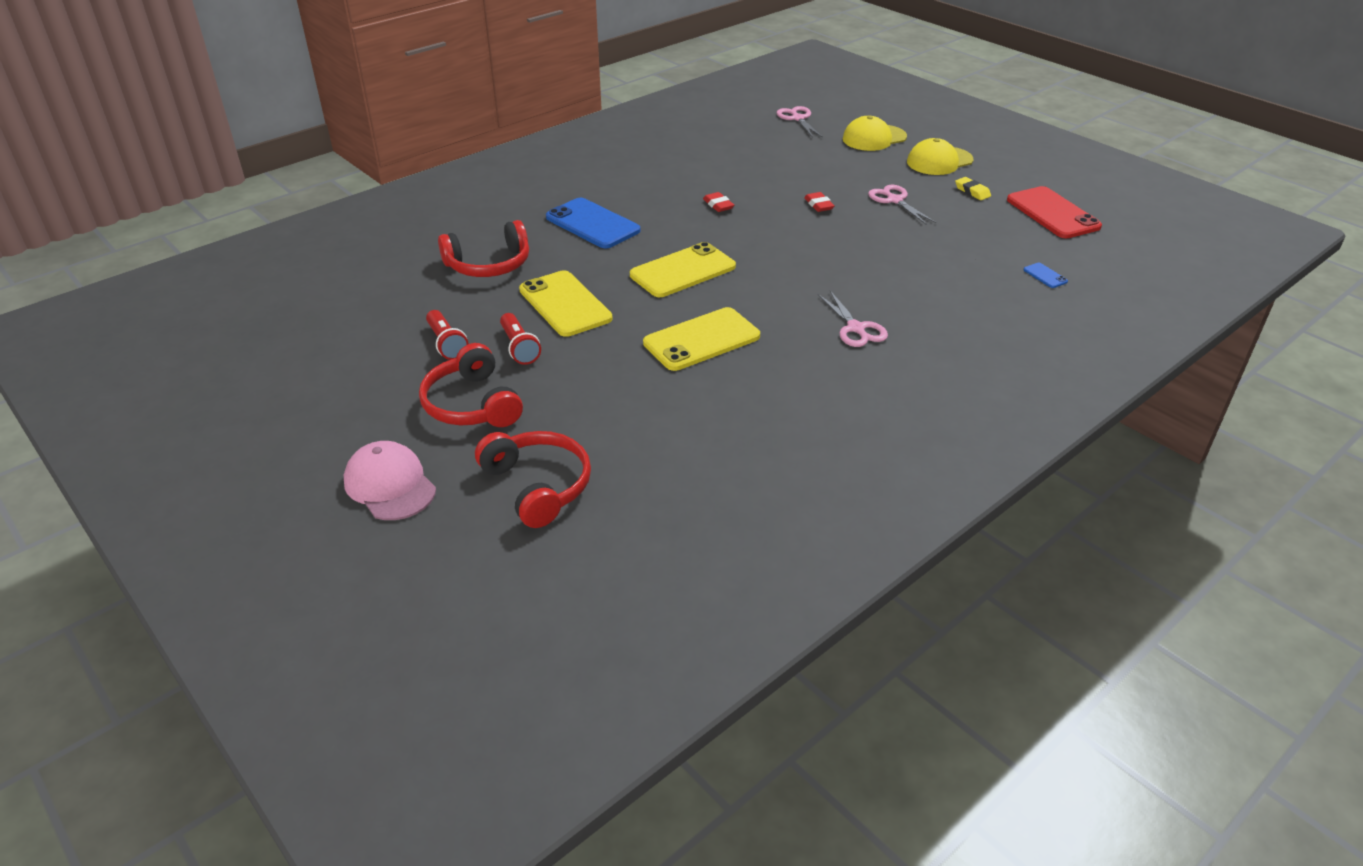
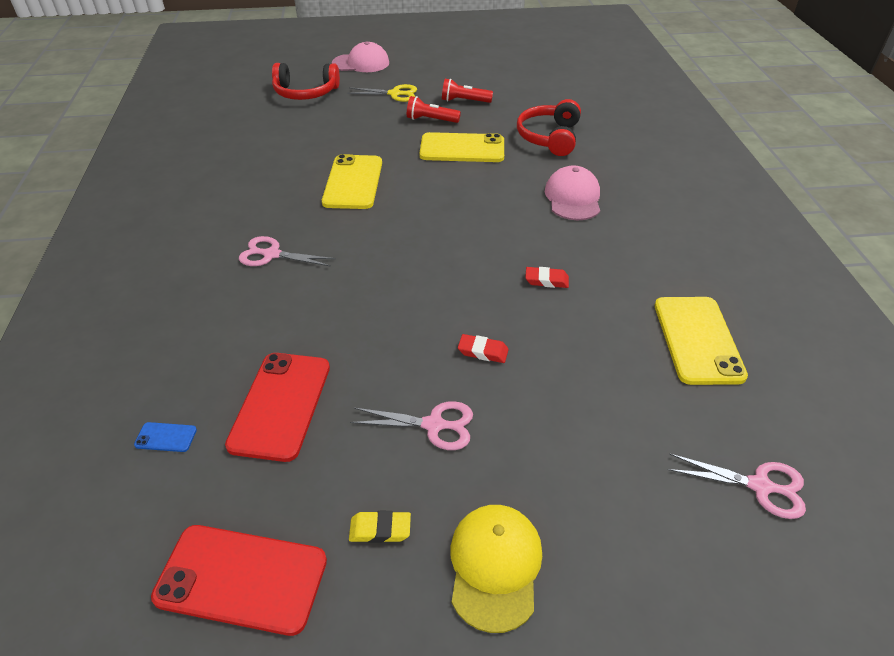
camera: 125 degrees right, 5 degrees up
red headphones [419,343,523,427] -> yellow scissors [347,84,417,102]
blue phone [546,198,640,248] -> pink cap [545,165,600,220]
yellow phone [630,242,736,297] -> yellow phone moved to [655,297,748,385]
yellow cap [843,116,907,151] -> none
none -> red phone [225,353,330,462]

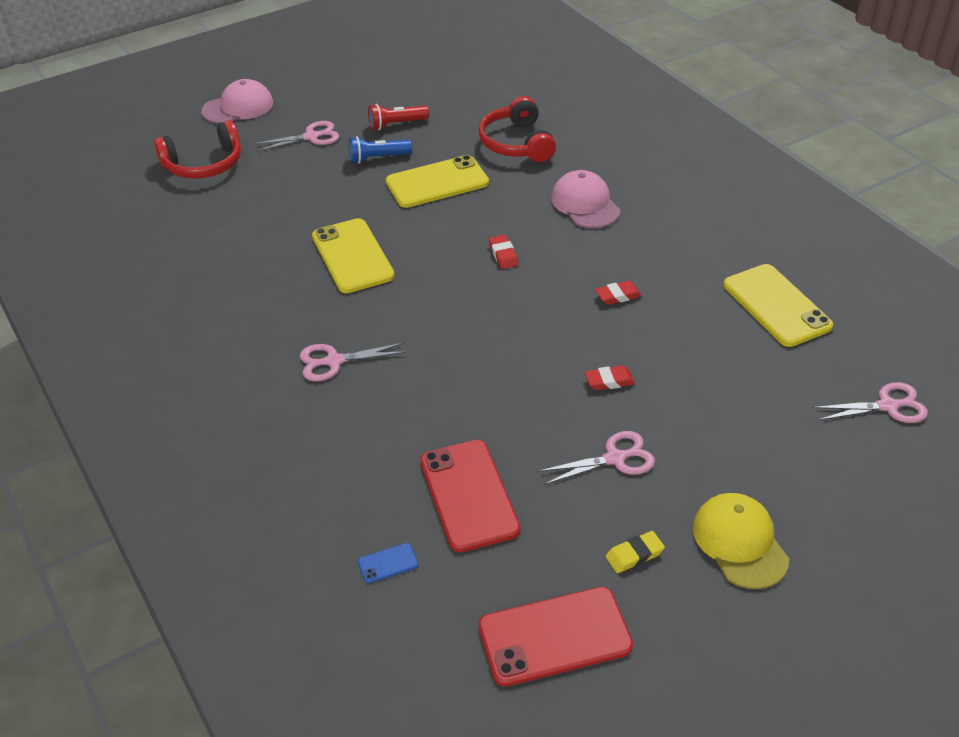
camera: 25 degrees left, 0 degrees up
yellow scissors [347,84,417,102] -> pink scissors [253,121,339,152]
red flashlight [407,96,461,123] -> blue flashlight [349,136,412,164]
none -> red eraser [489,235,519,269]

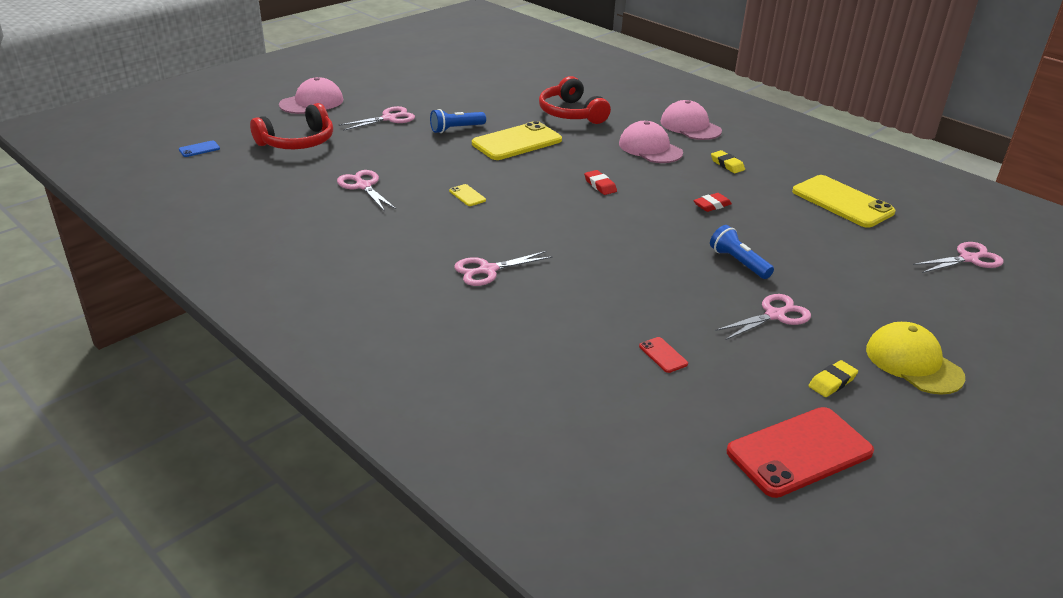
camera: 15 degrees left, 10 degrees down
yellow phone [312,218,395,293] -> yellow phone [449,184,486,206], size x0.41
blue phone [358,543,418,583] -> blue phone moved to [179,140,220,157]
red flashlight [368,104,429,130] -> none
red phone [420,440,520,552] -> red phone [639,337,688,373], size x0.41
red eraser [585,366,635,390] -> blue flashlight [710,225,774,279]
none -> pink scissors [337,170,396,211]
none -> pink cap [661,100,722,140]
none -> yellow eraser [711,150,745,173]

